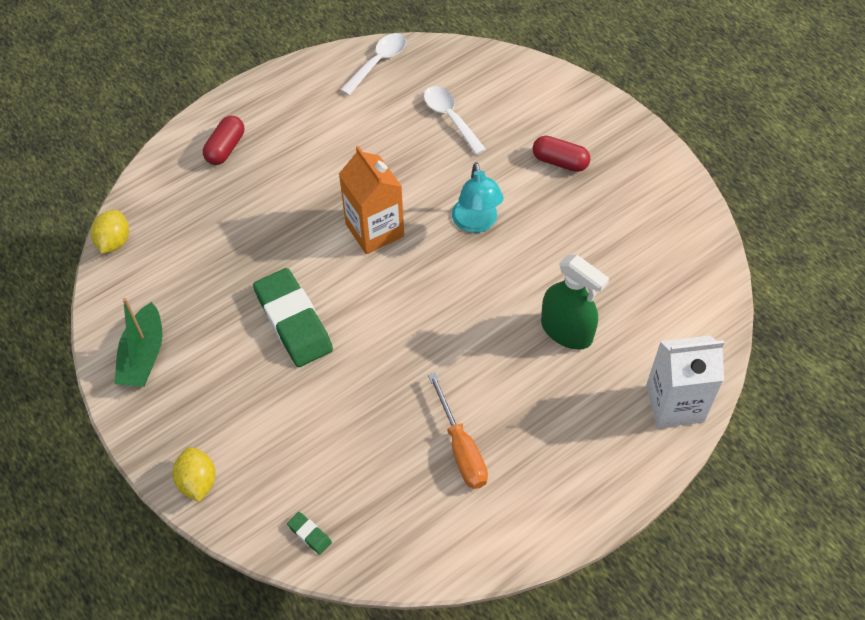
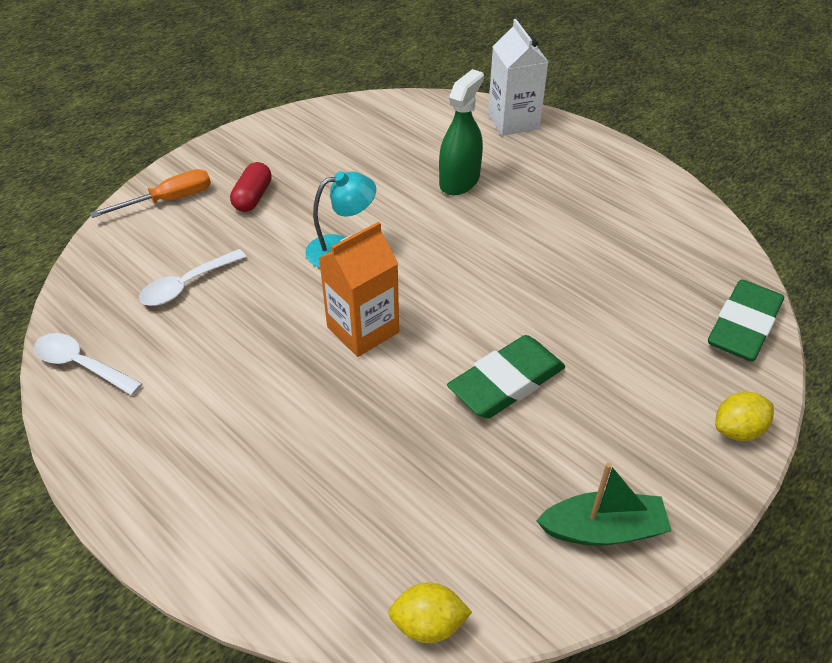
camera: 100 degrees left, 10 degrees down
red capsule [203,116,244,165] -> none
green eraser [287,512,332,555] -> green eraser [708,279,784,361], size x2.50
orange screwdriver [428,373,488,489] -> orange screwdriver moved to [90,169,211,218]

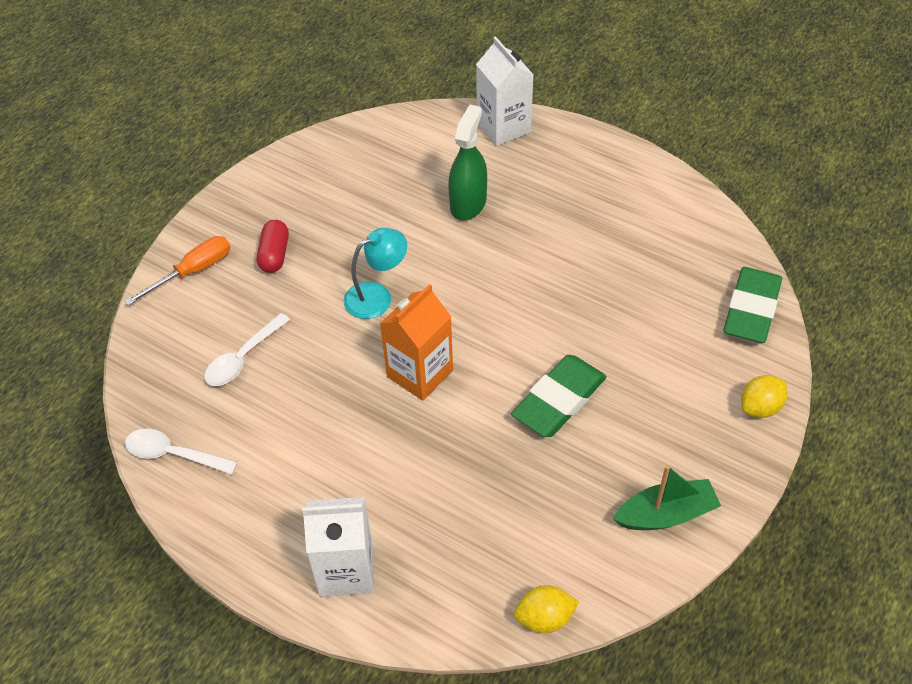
camera: 10 degrees left, 5 degrees up
none -> white carton [302,497,374,597]

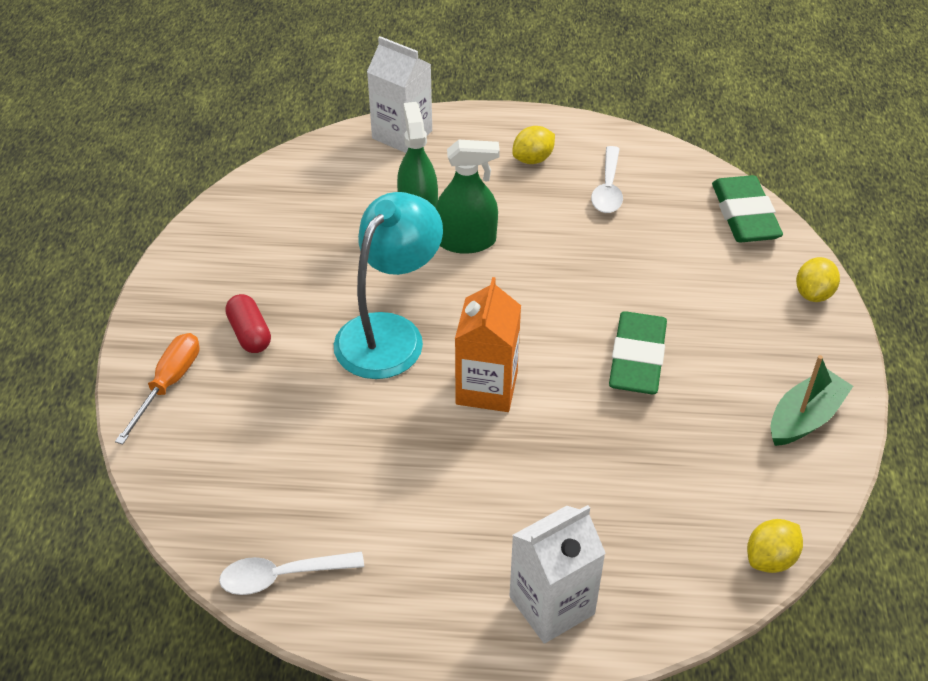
camera: 30 degrees left, 5 degrees down
white spoon [204,313,290,386] -> white spoon moved to [591,146,623,213]
turquoise lamp [344,228,407,319] -> turquoise lamp [334,192,443,379], size x1.63
none -> green spray bottle [436,140,500,254]
none -> yellow lemon [512,126,555,164]

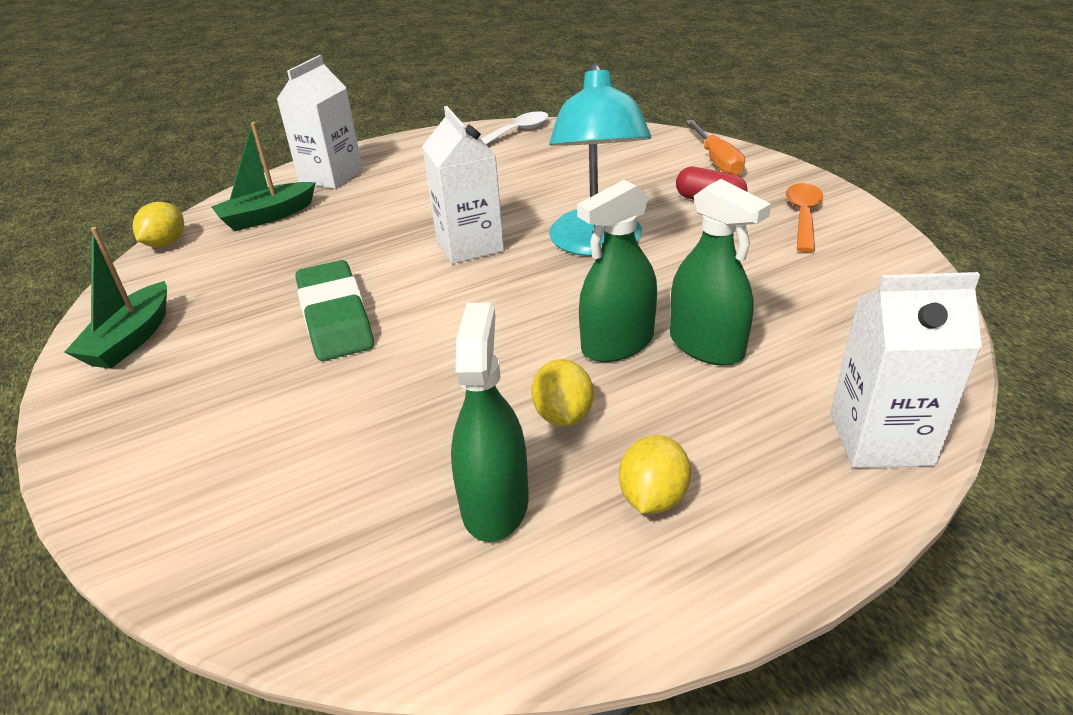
camera: 150 degrees right, 10 degrees down
orange carton [455,277,521,412] -> white carton [422,106,504,264]
white spoon [591,146,623,213] -> green spray bottle [451,302,529,542]
green eraser [712,175,783,242] -> none
yellow lemon [796,257,840,302] -> yellow lemon moved to [531,359,594,427]
none -> green boat [211,122,316,231]
none -> orange spoon [786,183,823,252]

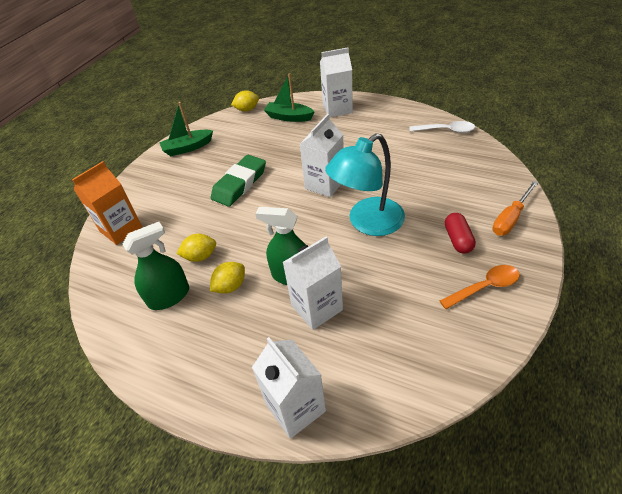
camera: 55 degrees right, 10 degrees up
yellow lemon [619,435,691,514] -> yellow lemon moved to [176,234,216,262]
green spray bottle [670,179,771,366] -> white carton [283,236,343,330]
none -> orange carton [72,161,142,245]

